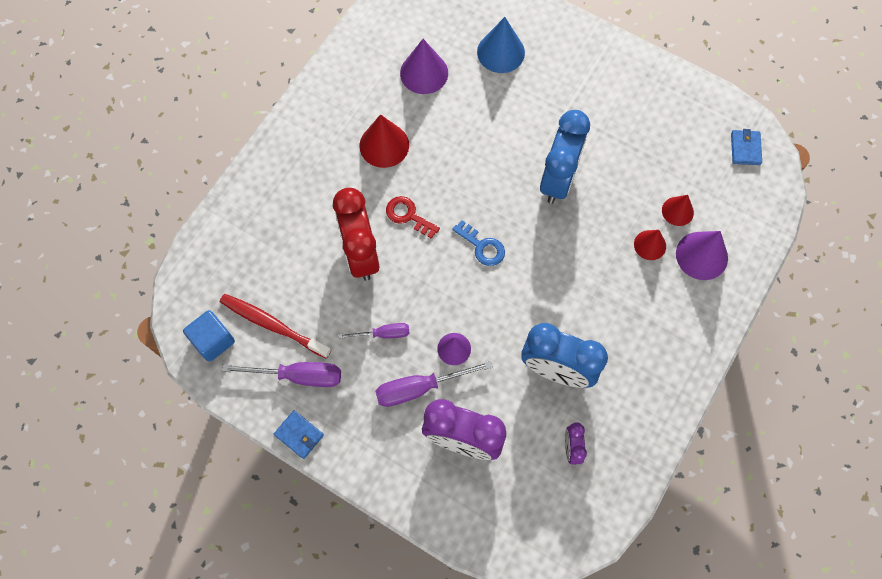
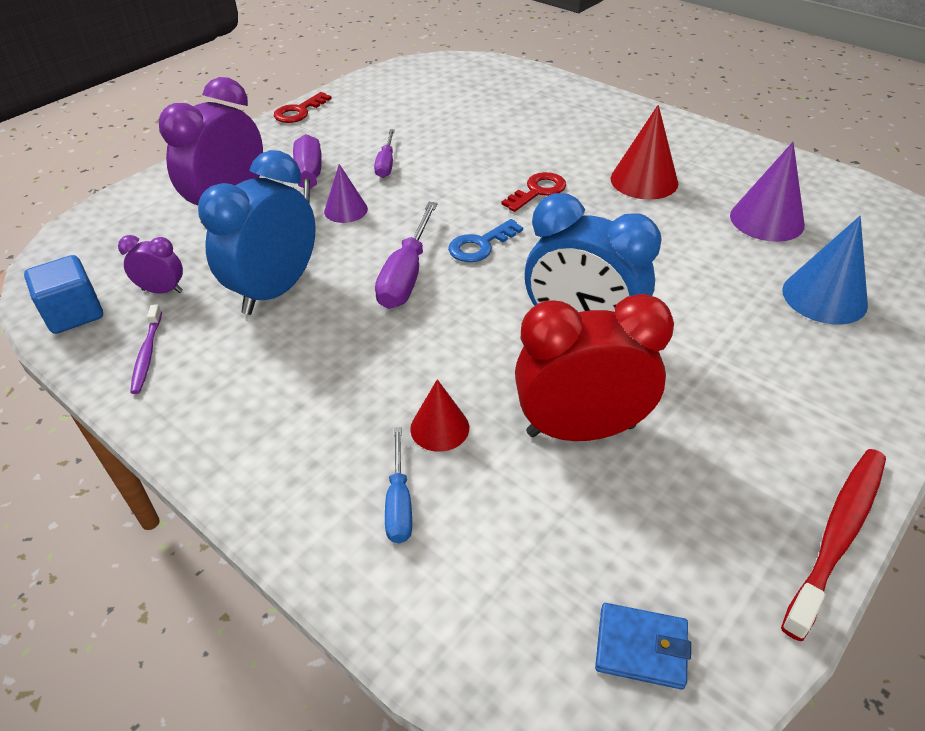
camera: 100 degrees right, 25 degrees down
blue cube [183,310,235,362] -> blue cube moved to [24,255,103,334]
red toothbrush [220,294,331,358] -> red toothbrush moved to [781,449,886,641]
purple screwdriver [222,362,341,387] -> purple screwdriver moved to [375,202,438,309]
blue wallet [274,410,324,459] -> red key [274,92,332,123]
red clock [333,188,379,281] -> red clock moved to [515,294,674,441]
red cone [662,195,694,226] -> none
purple cone [676,231,728,280] -> blue screwdriver [385,427,412,544]
none -> purple toothbrush [130,304,162,394]

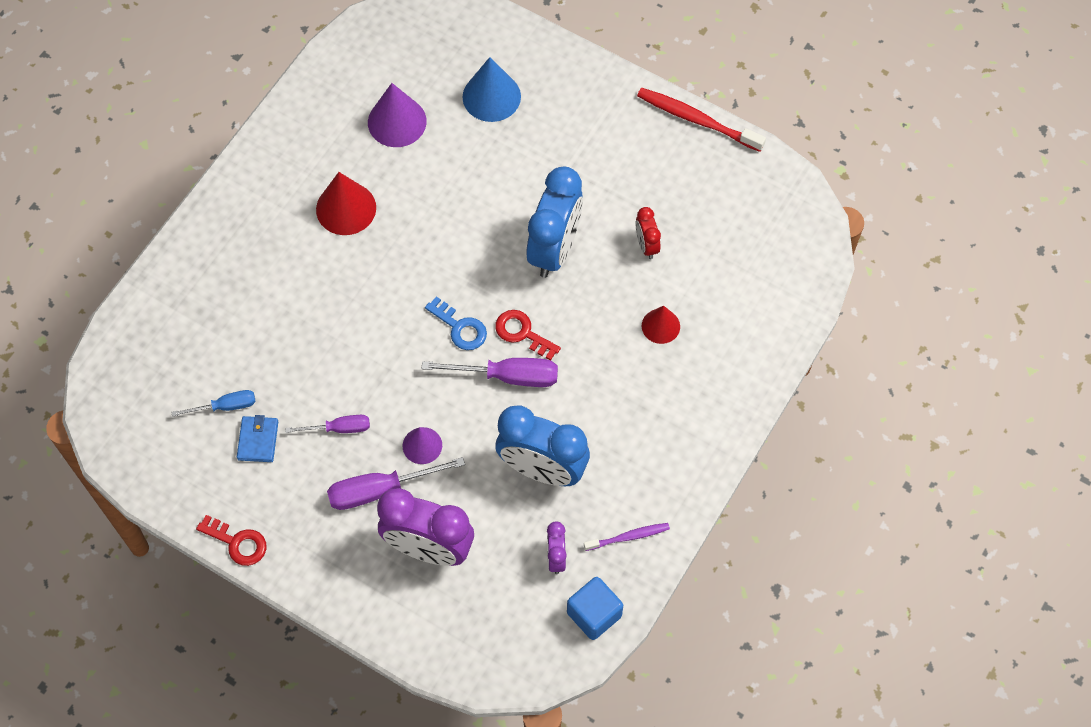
camera: 100 degrees left, 20 degrees up
blue screwdriver [385,427,412,544] -> blue screwdriver moved to [172,390,256,417]
red key [501,172,566,212] -> red key moved to [495,310,561,360]
red clock [515,294,674,441] -> red clock [636,207,661,259], size x0.47
blue wallet [595,603,691,690] -> blue wallet moved to [237,415,278,462]

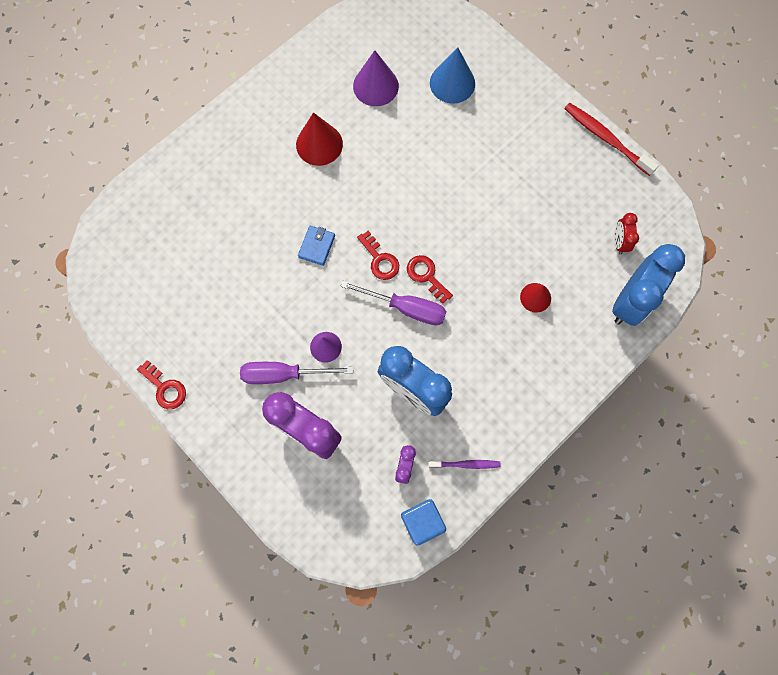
camera: 15 degrees right, 10 degrees up
blue screwdriver [172,390,256,417] -> none
blue wallet [237,415,278,462] -> blue wallet moved to [298,226,335,266]
purple screwdriver [285,415,370,433] -> none
blue key [425,296,487,350] -> red key [357,231,399,280]
blue clock [527,167,583,278] -> blue clock moved to [612,244,685,326]
red clock [636,207,661,259] -> red clock moved to [614,213,639,254]

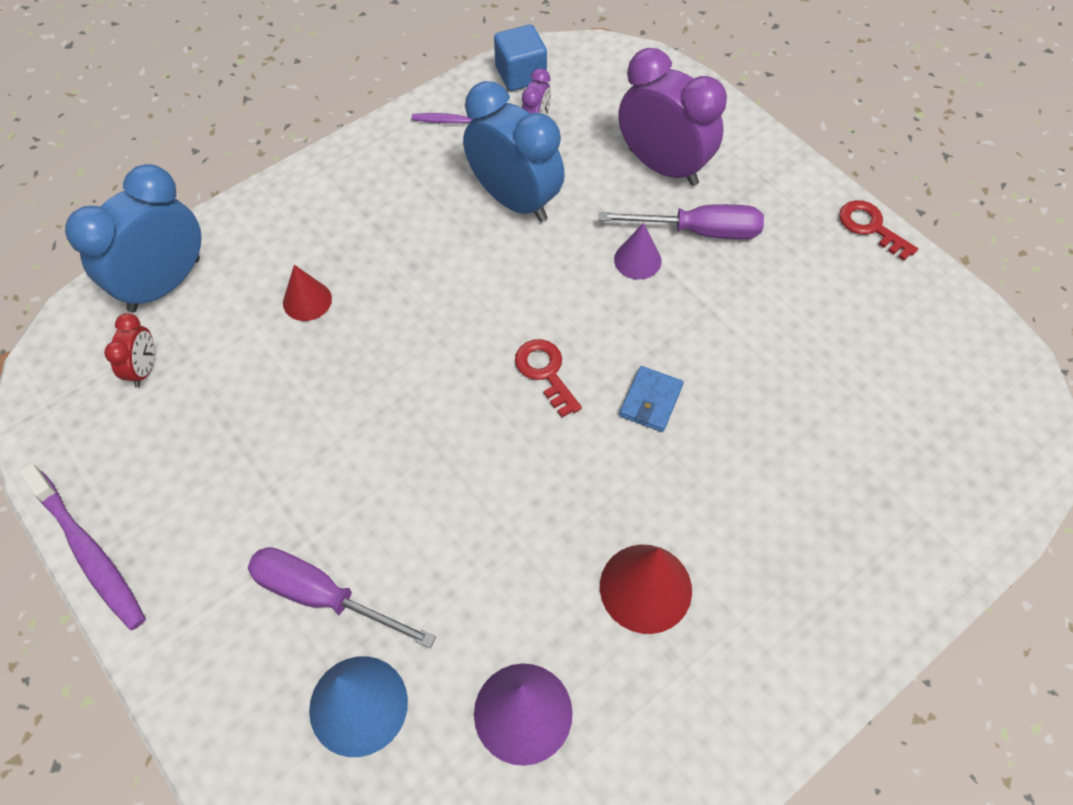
camera: 175 degrees left, 15 degrees down
purple screwdriver [340,281,446,325] -> purple screwdriver moved to [248,547,436,648]
red key [407,255,453,304] -> none
red toothbrush [564,103,659,176] -> purple toothbrush [19,464,146,630]

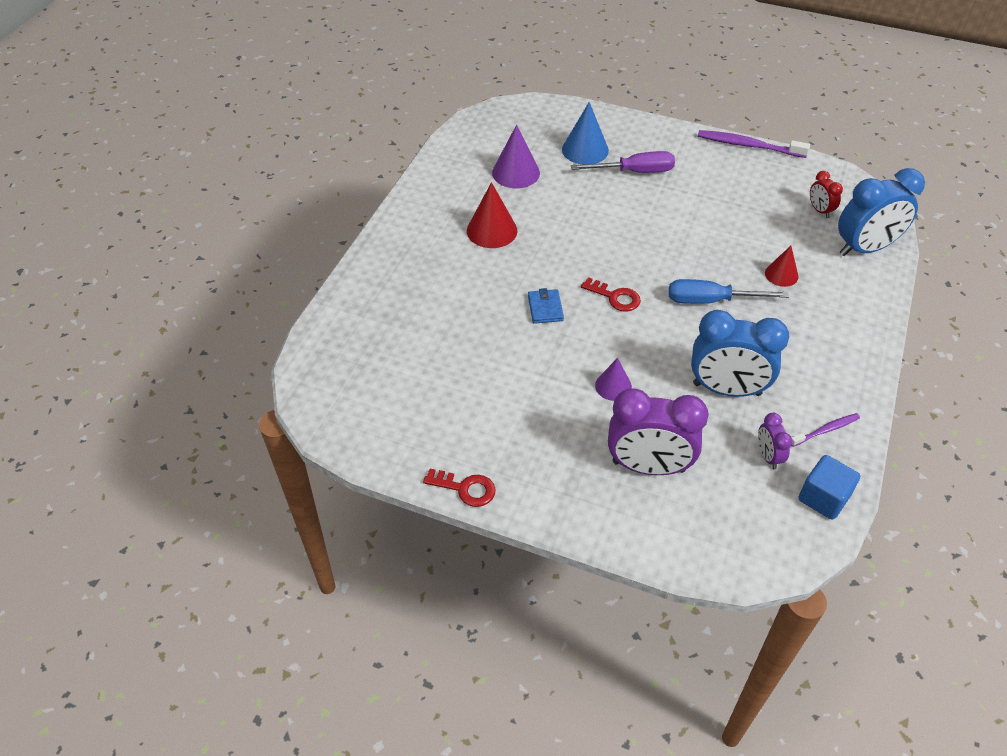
camera: 150 degrees right, 10 degrees down
blue clock [65,164,202,312] -> blue clock turned 60 degrees clockwise [838,168,925,256]
purple screwdriver [599,204,764,239] -> none
none -> blue screwdriver [669,279,789,304]

